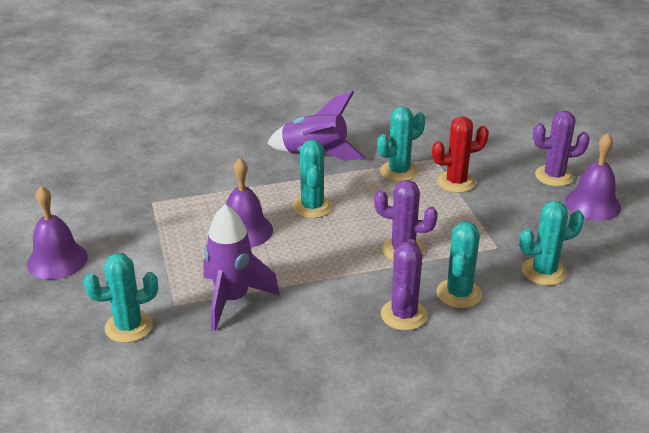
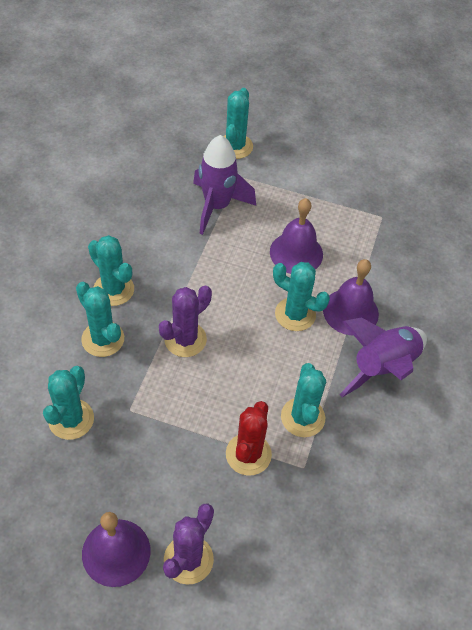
camera: 120 degrees right, 20 degrees up
purple bell [27,186,88,280] -> purple bell moved to [323,259,379,335]
purple cactus [381,239,427,331] -> turquoise cactus [88,235,134,306]

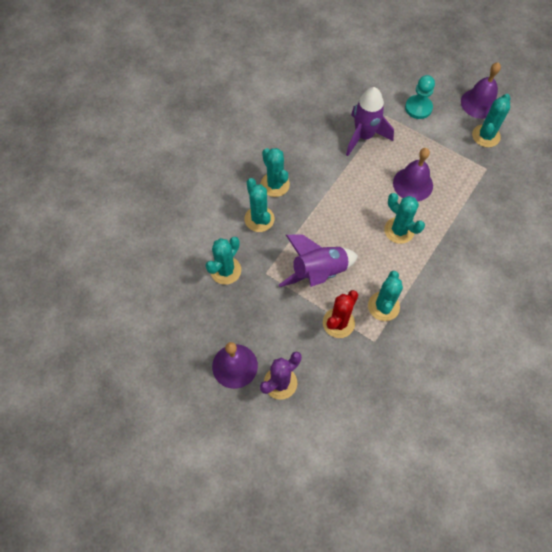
camera: 20 degrees right, 10 degrees up
purple cactus [159,286,212,357] -> none
turquoise cactus [223,88,253,159] -> turquoise cactus moved to [472,94,511,147]
purple bell [323,259,379,335] -> purple bell moved to [461,62,501,119]
purple rocket [339,317,427,397] -> purple rocket moved to [279,235,358,287]
none -> turquoise pawn [405,75,435,119]

